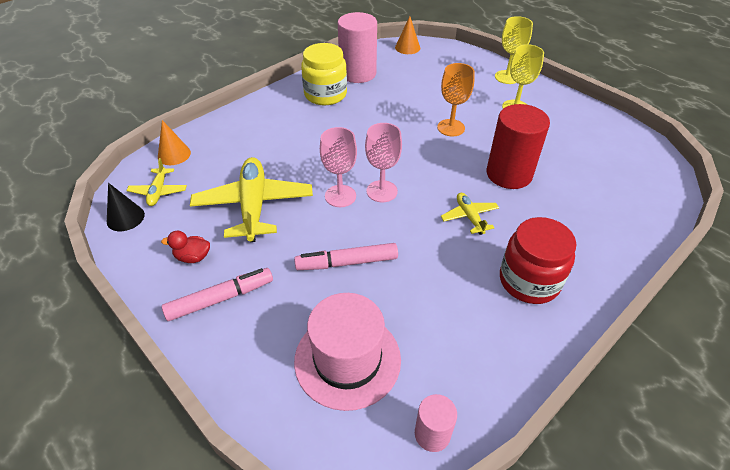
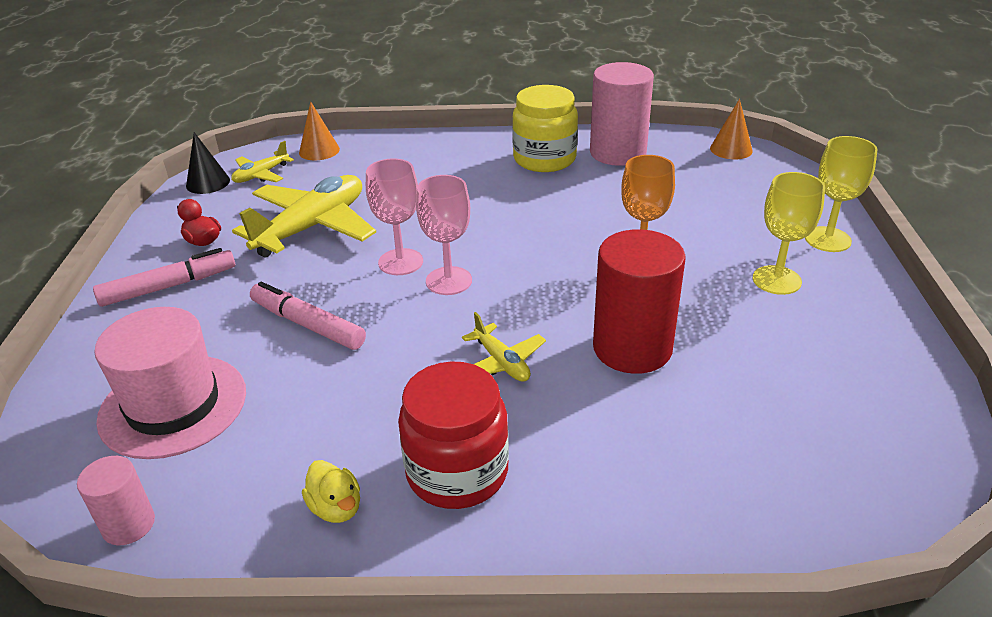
camera: 45 degrees right, 10 degrees down
pink marker [162,268,273,321] -> pink marker turned 45 degrees counterclockwise [93,248,235,307]
yellow plane [441,193,499,235] -> yellow plane turned 120 degrees clockwise [462,312,546,382]
none -> yellow duck [302,460,360,523]

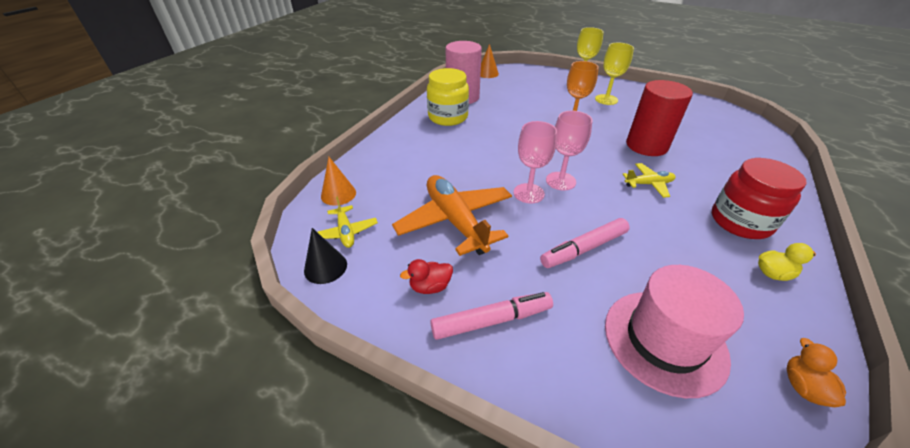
camera: 65 degrees left, 5 degrees up
pink cylinder [77,456,155,545] -> orange duck [787,338,846,407]
pink marker [93,248,235,307] -> pink marker turned 75 degrees clockwise [430,292,553,340]
yellow plane [232,175,376,257] -> orange plane [392,175,512,256]

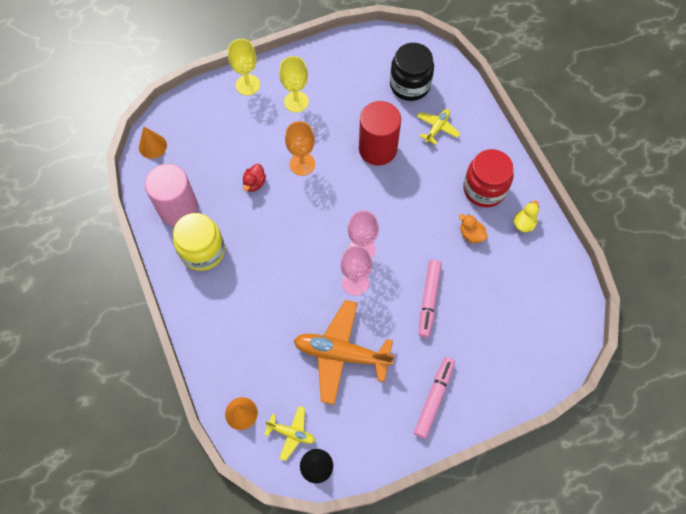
camera: 50 degrees left, 25 degrees up
red duck [400,259,453,294] -> red duck moved to [243,164,266,192]
pink hat [605,265,744,398] -> none
yellow plane [623,163,676,198] -> yellow plane moved to [417,109,460,145]
orange duck [787,338,846,407] -> orange duck moved to [459,214,488,243]
none -> black jar [390,43,434,101]

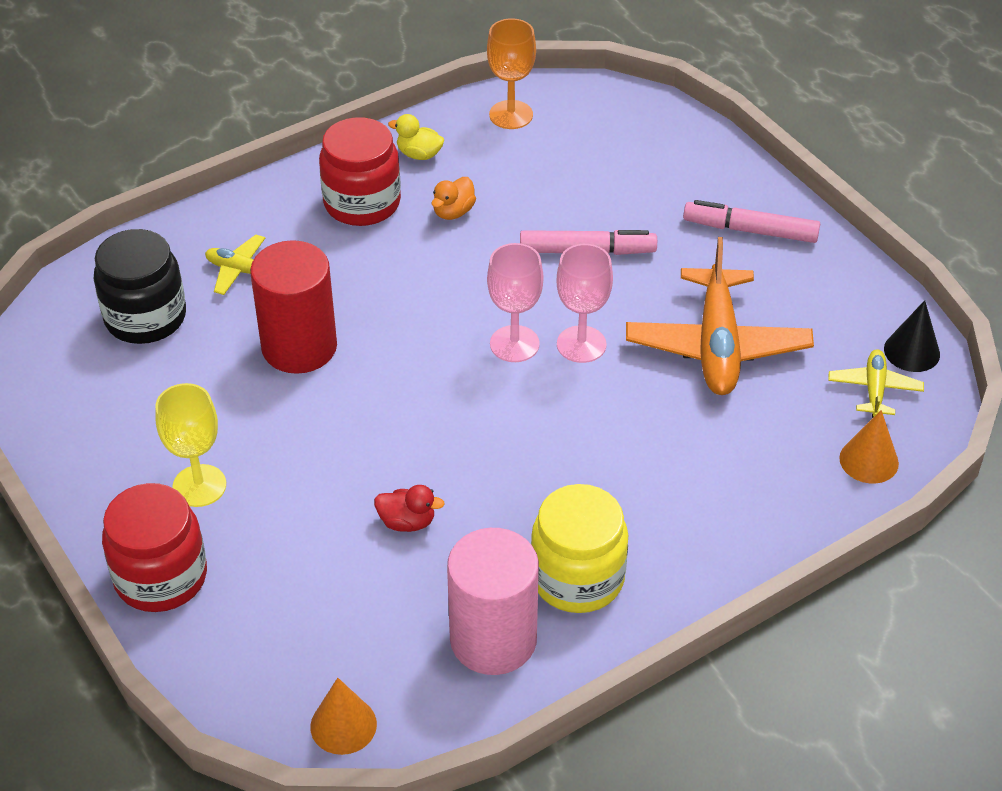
camera: 100 degrees left, 20 degrees down
yellow goblet [228,39,260,95] -> red jar [102,483,207,612]
orange goblet [285,121,315,176] -> orange goblet moved to [487,18,536,129]

